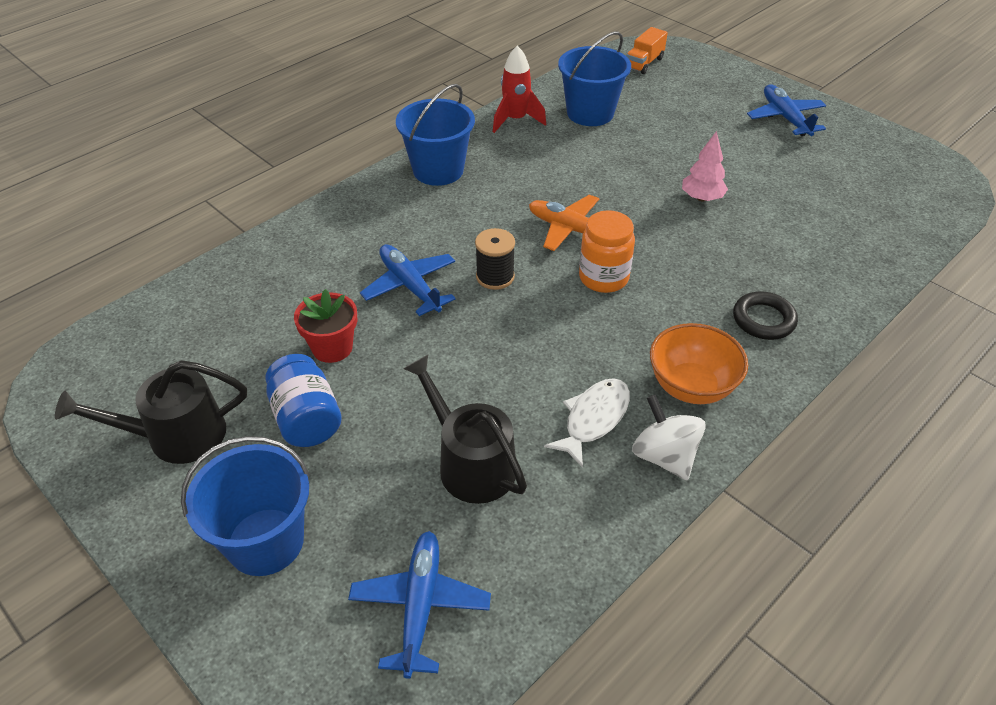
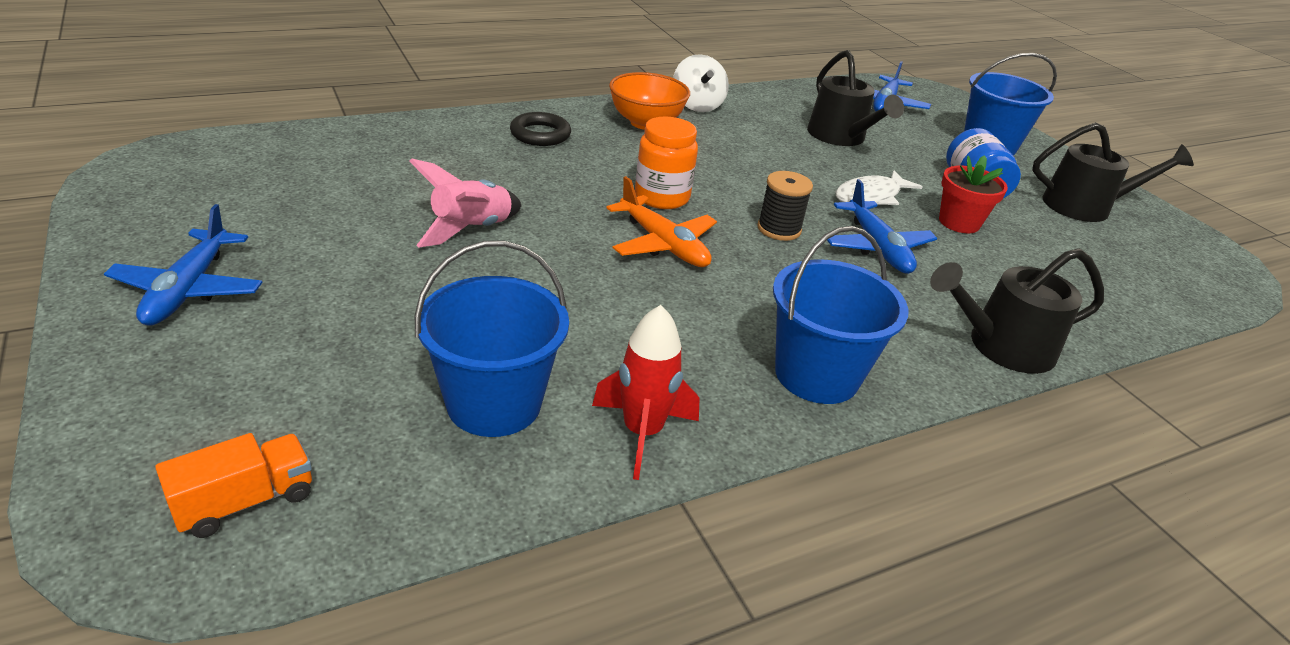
camera: 165 degrees left, 10 degrees down
white fish [544,378,630,468] -> white fish moved to [836,170,923,205]
pink tree [682,131,728,201] -> pink rocket [409,158,522,247]
none -> black watering can [930,248,1104,374]

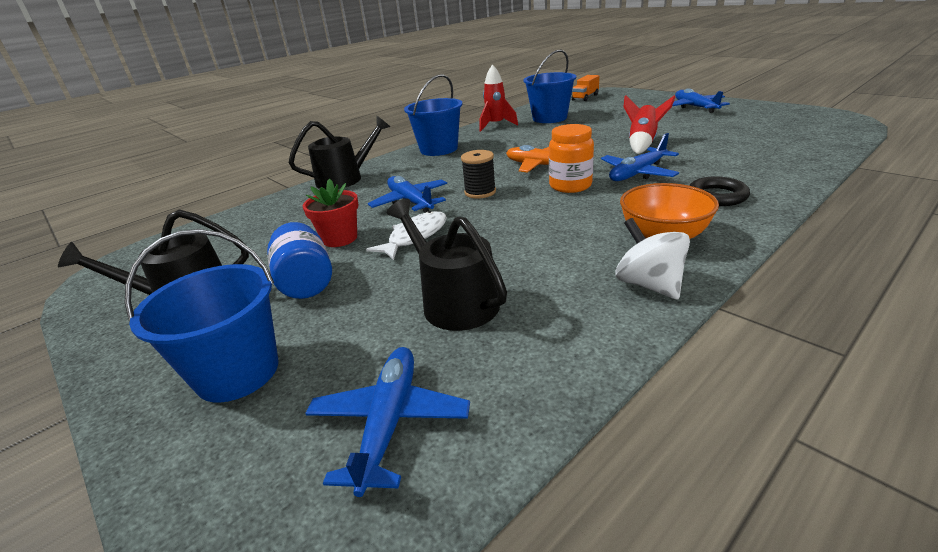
camera: 170 degrees right, 5 degrees down
pink rocket [409,158,522,247] -> red rocket [624,95,675,154]
none -> blue plane [601,133,679,181]

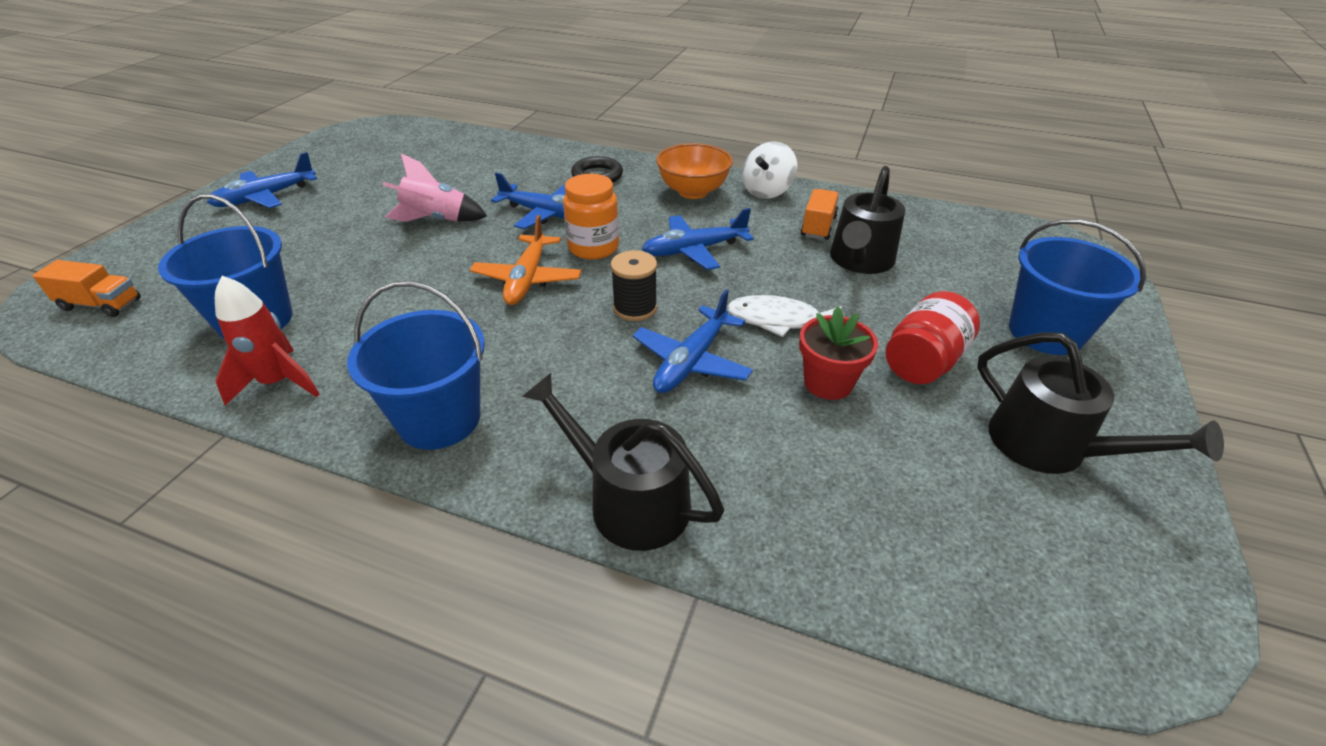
camera: 120 degrees left, 10 degrees up
blue jar [267,222,332,299] -> red jar [886,291,980,384]
blue plane [305,347,470,497] -> blue plane moved to [642,208,754,270]
red rocket [624,95,675,154] -> pink rocket [383,153,487,222]
none -> orange truck [800,189,839,240]

